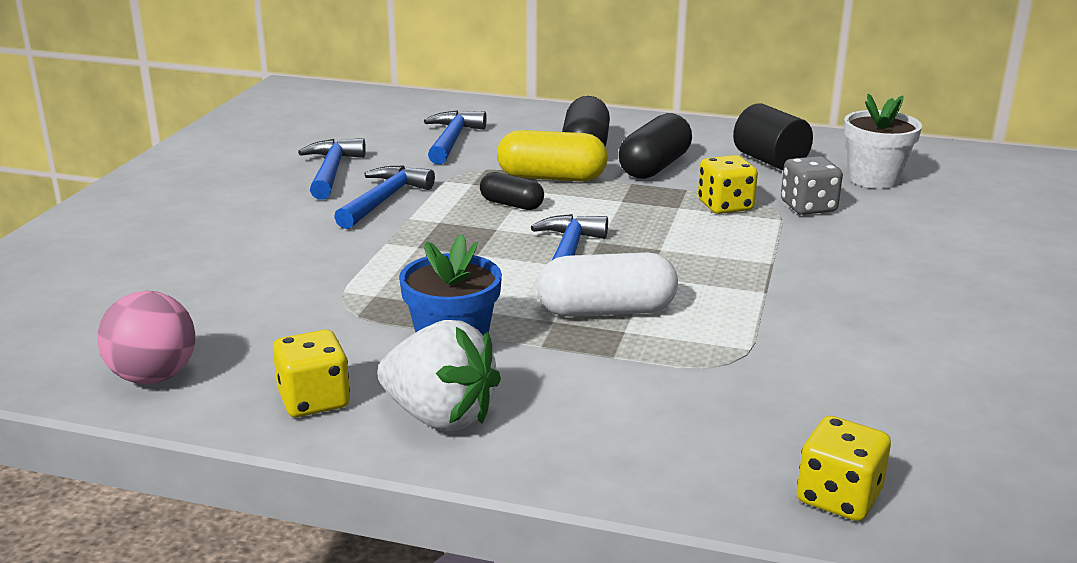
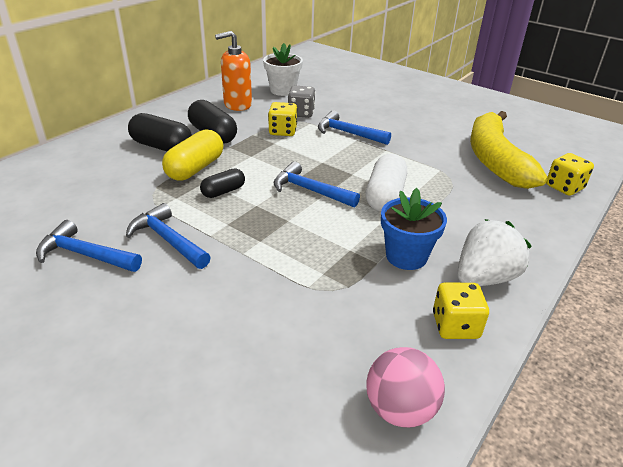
camera: 70 degrees left, 10 degrees up
blue hammer [424,110,487,164] -> blue hammer moved to [318,111,391,145]
black cylinder [733,103,813,170] -> orange soap dispenser [215,31,252,111]
none -> yellow banana [470,111,548,189]

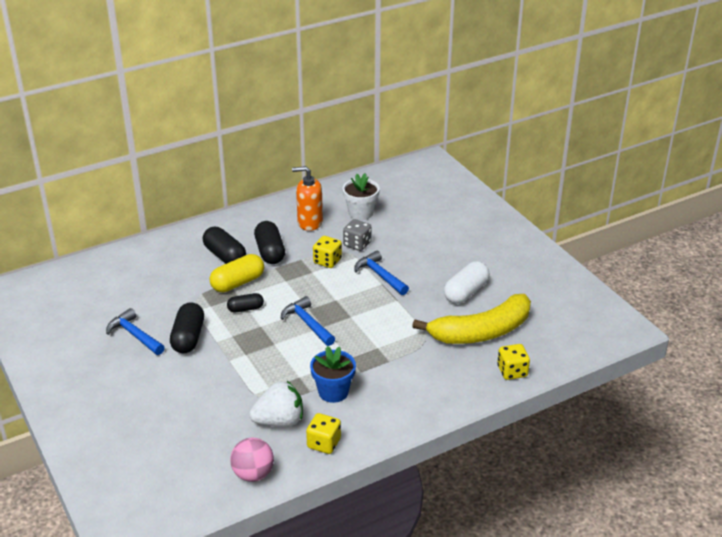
camera: 25 degrees right, 0 degrees up
blue hammer [126,203,211,269] -> black capsule [170,302,204,353]
white capsule [366,154,407,212] -> white capsule moved to [444,261,490,304]
white strawberry [457,219,532,286] -> white strawberry moved to [249,381,303,427]
yellow banana [470,111,548,189] -> yellow banana turned 135 degrees counterclockwise [412,294,531,344]

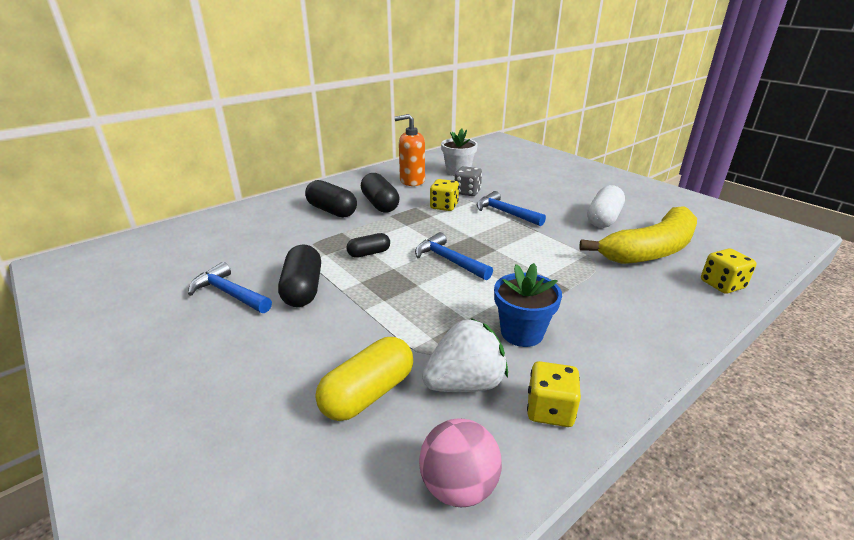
camera: 10 degrees left, 5 degrees down
yellow capsule [210,254,264,292] -> yellow capsule moved to [315,337,413,421]

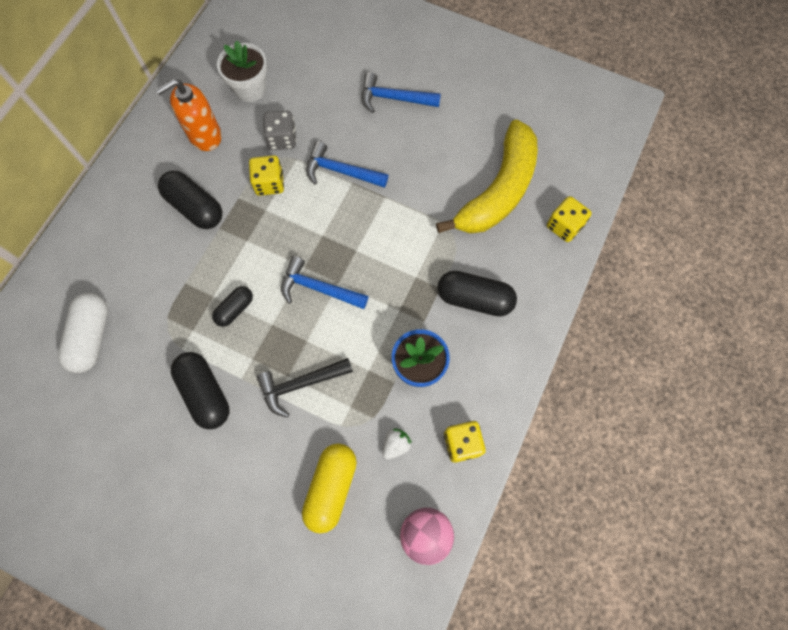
camera: 25 degrees left, 40 degrees up
blue hammer [188,262,272,313] -> blue hammer moved to [362,72,441,113]
black capsule [305,180,357,218] -> black capsule moved to [437,271,517,317]
white strawberry [422,318,508,392] -> white strawberry [383,428,412,459], size x0.49
white capsule [587,185,625,228] -> white capsule moved to [58,293,108,373]
none -> black hammer [257,358,353,418]

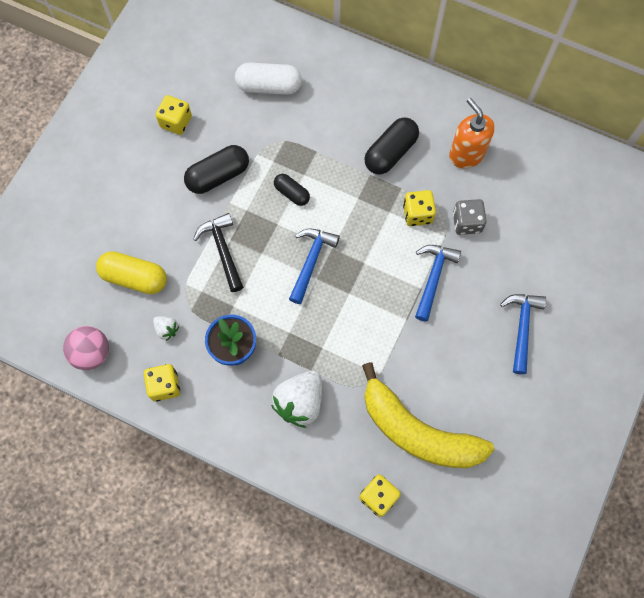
camera: 90 degrees right, 0 degrees up
white flower pot [217,41,267,102] -> none
black capsule [437,271,517,317] -> white strawberry [271,371,322,428]
none -> yellow dice [155,95,192,135]

